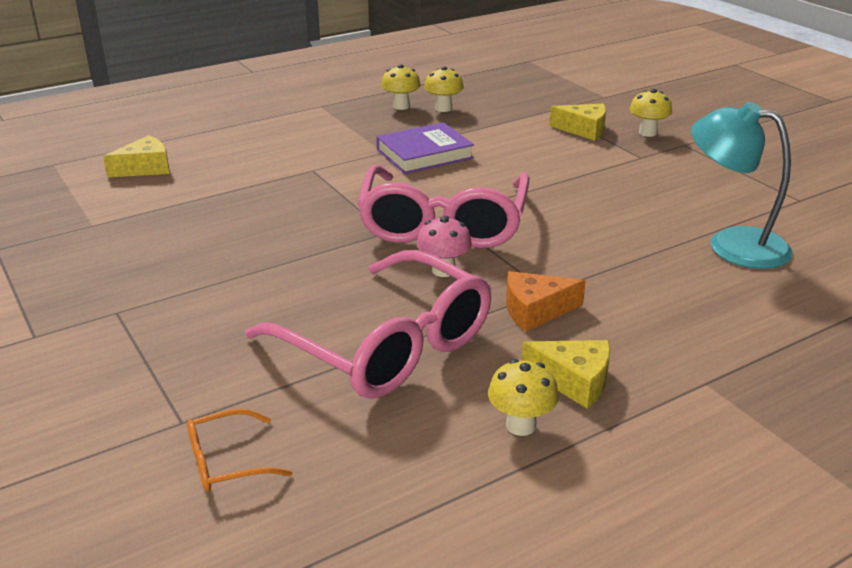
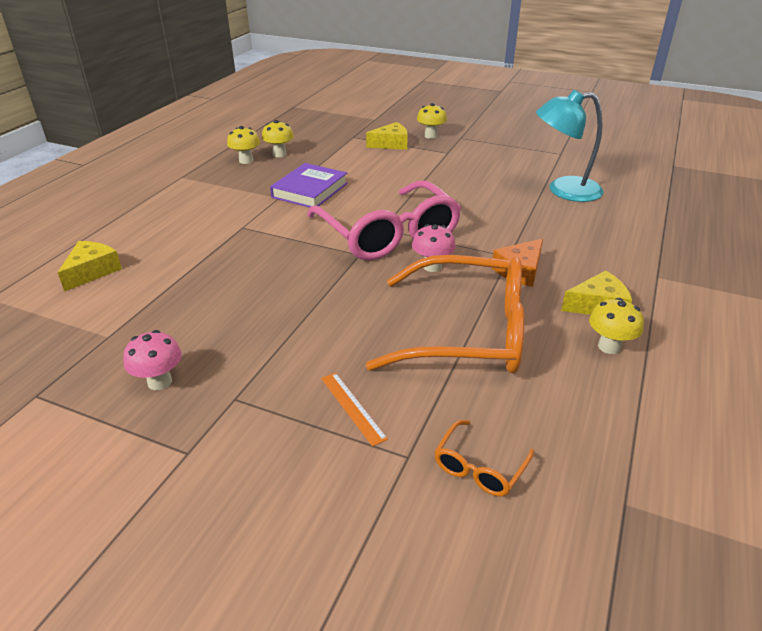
camera: 35 degrees left, 5 degrees up
pink glasses [245,250,491,399] -> orange glasses [366,255,524,374]
none -> pink mushroom [123,330,182,390]
none -> orange ruler [321,373,388,447]

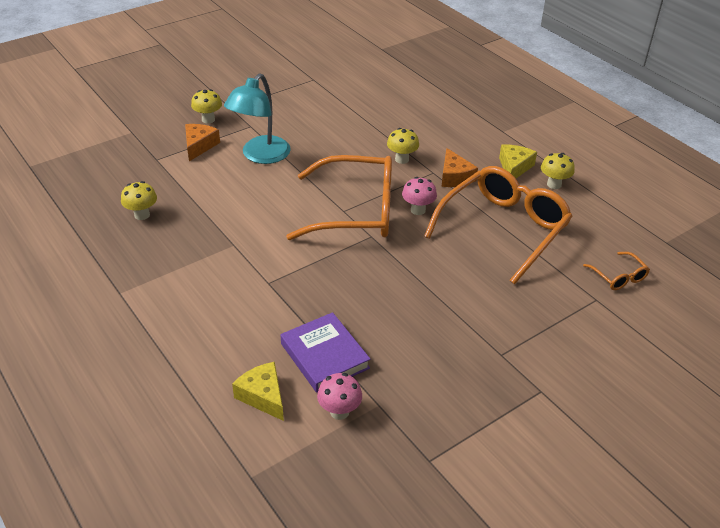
camera: 60 degrees left, 5 degrees up
pink mushroom [123,330,182,390] -> pink mushroom moved to [317,373,362,420]
yellow mushroom [227,126,260,164] -> yellow mushroom moved to [387,128,419,164]
purple book [270,163,348,208] -> purple book moved to [281,312,371,393]
pink glasses [307,181,461,260] -> orange glasses [286,155,392,240]
orange ruler [321,373,388,447] -> none
yellow cheese [366,122,408,150] -> orange cheese [185,124,220,161]
turquoise lamp [536,90,603,202] -> turquoise lamp moved to [224,74,291,164]

